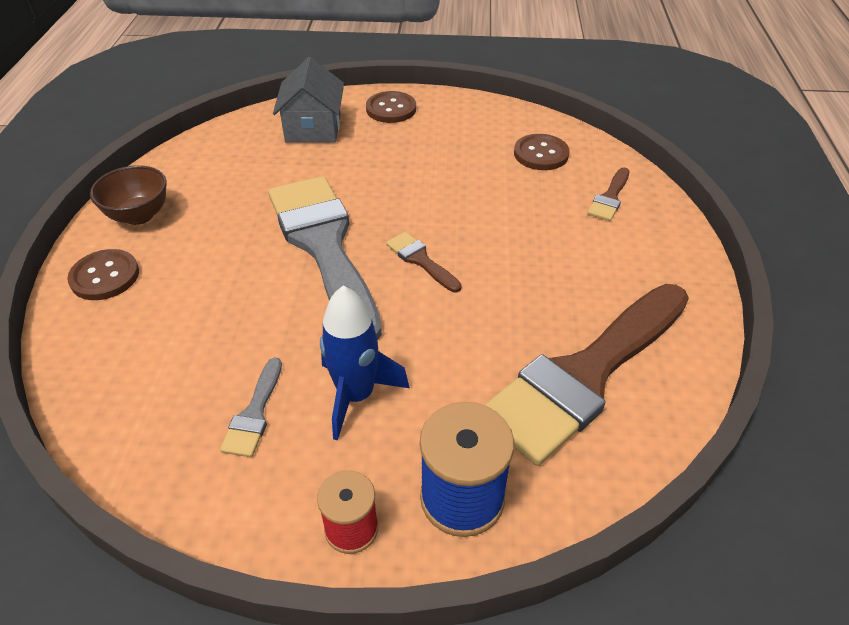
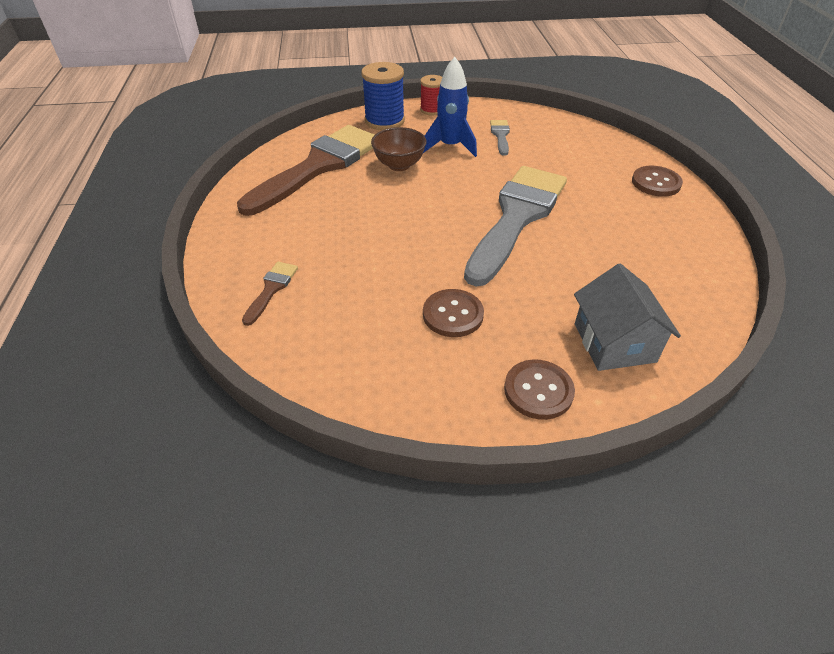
camera: 170 degrees right, 0 degrees up
brown bowl [90,165,167,225] -> brown bowl moved to [371,127,427,171]
grey brush [268,176,382,340] -> grey brush turned 120 degrees counterclockwise [464,166,567,286]
brown brush [386,232,462,292] -> none
brown button [514,134,569,170] -> brown button moved to [423,289,484,337]

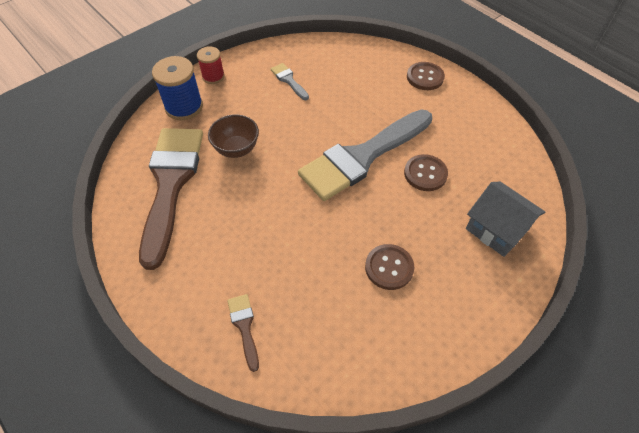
camera: 35 degrees left, 10 degrees up
blue rocket [423,57,477,157] -> none
grey brush [464,166,567,286] -> grey brush turned 120 degrees counterclockwise [298,109,432,201]
brown button [504,359,575,420] -> brown button moved to [404,154,448,191]

